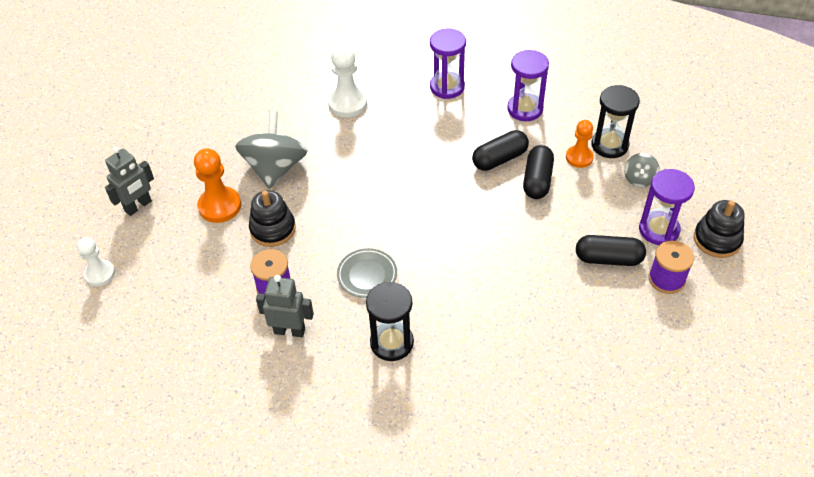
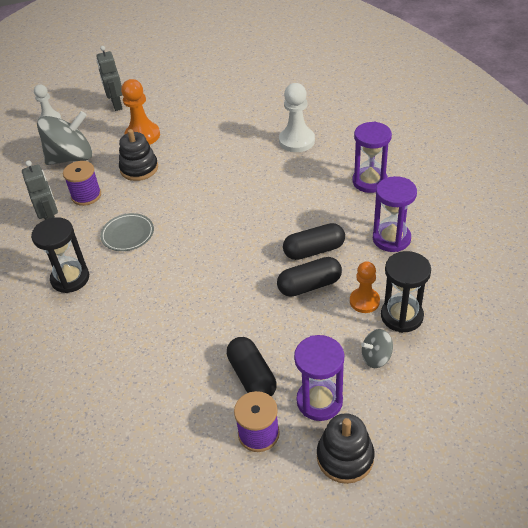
camera: 60 degrees right, 5 degrees down
grey robot [105,147,154,216] -> grey robot turned 60 degrees clockwise [96,46,123,111]
grey spinning top [235,111,308,189] -> grey spinning top moved to [37,111,92,165]
black capsule [472,130,529,171] -> black capsule turned 45 degrees counterclockwise [283,223,345,260]

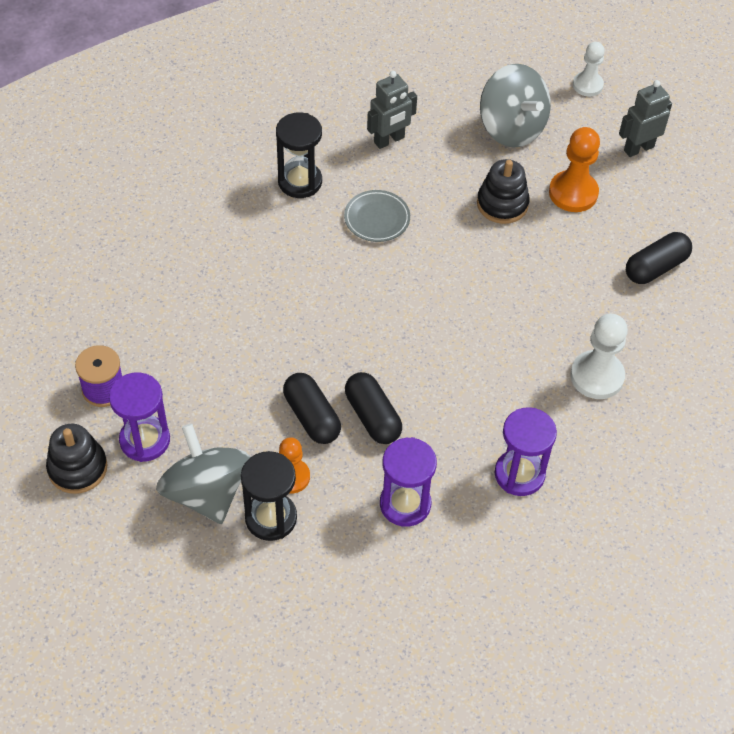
camera: 75 degrees right, 10 degrees up
purple spool [63,161,101,206] -> none
black capsule [227,337,277,397] -> black capsule moved to [626,232,692,284]
grey spinning top [361,329,393,368] -> grey spinning top [156,424,250,524], size x2.12

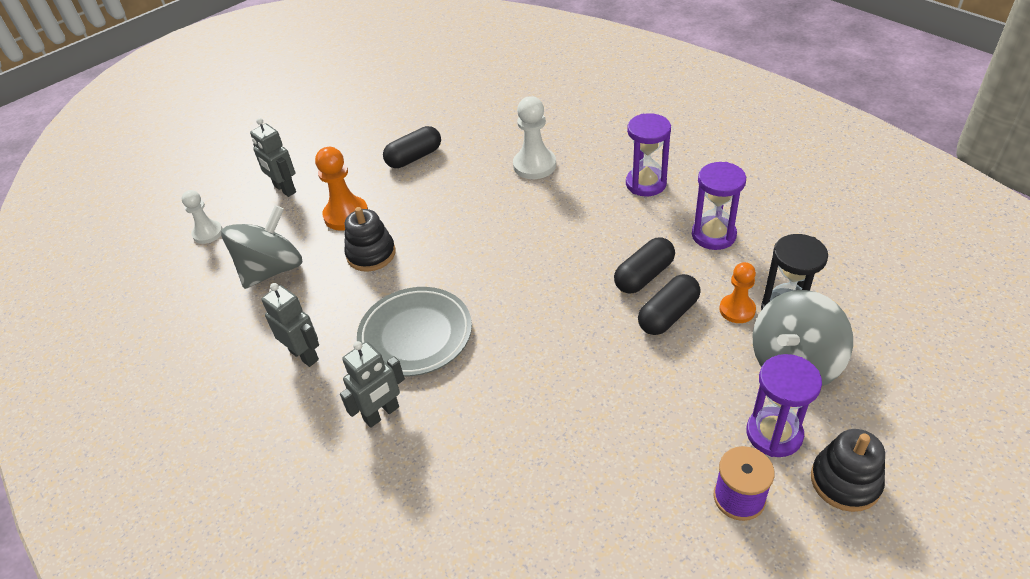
camera: 100 degrees left, 10 degrees down
black hourglass [276,113,322,198] -> grey robot [340,341,405,428]
grey plate [344,190,410,242] -> grey plate [357,287,472,376], size x1.65
black capsule [626,232,692,284] -> black capsule turned 75 degrees counterclockwise [383,126,441,168]

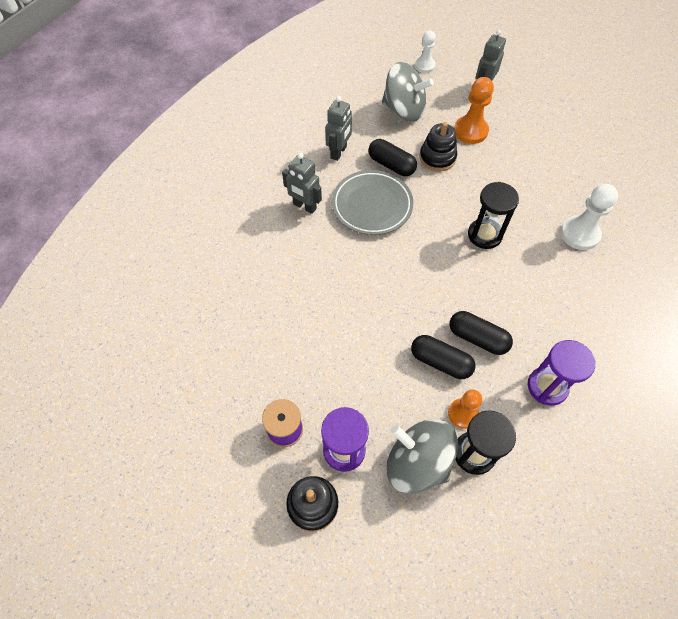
camera: 70 degrees right, 15 degrees up
black capsule [383,126,441,168] -> black capsule moved to [368,139,417,176]
purple hourglass [626,113,671,196] -> none
none -> black hourglass [468,182,519,249]

